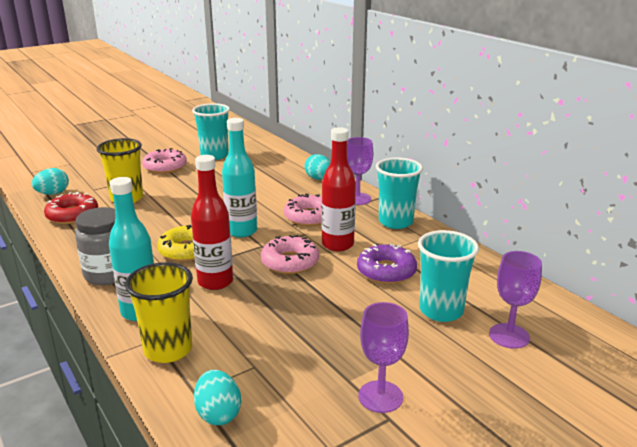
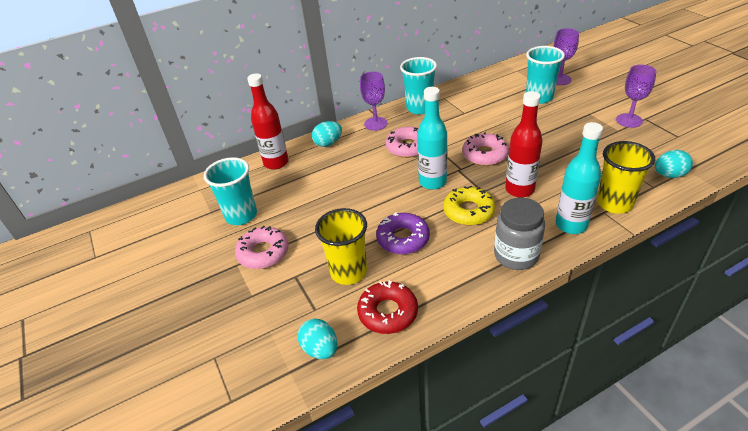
camera: 80 degrees left, 15 degrees up
red bottle [322,127,356,251] -> red bottle moved to [247,73,289,170]
purple donut [357,243,417,284] -> purple donut moved to [376,212,430,254]

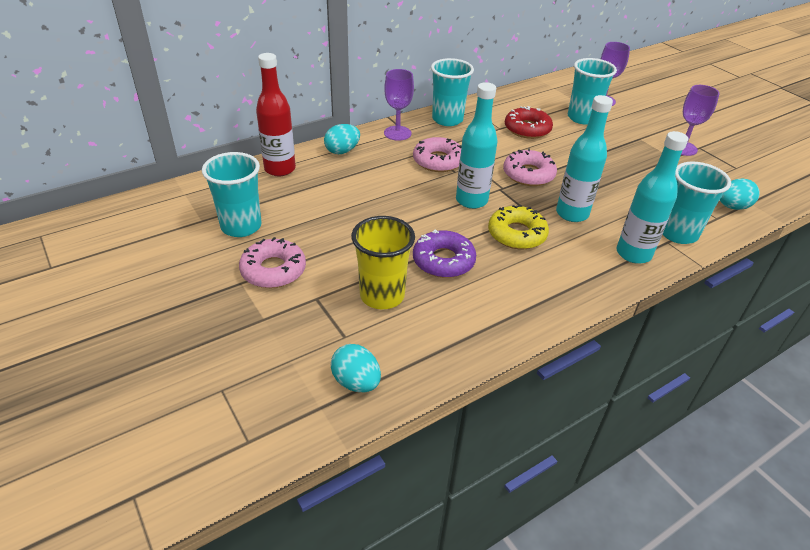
camera: 10 degrees left, 0 degrees up
red donut [357,280,418,334] -> red donut moved to [505,106,553,139]
grey jar [494,198,545,270] -> none
red bottle [505,91,542,198] -> turquoise bottle [556,95,613,222]
yellow cup [597,141,655,213] -> turquoise cup [663,162,731,244]

